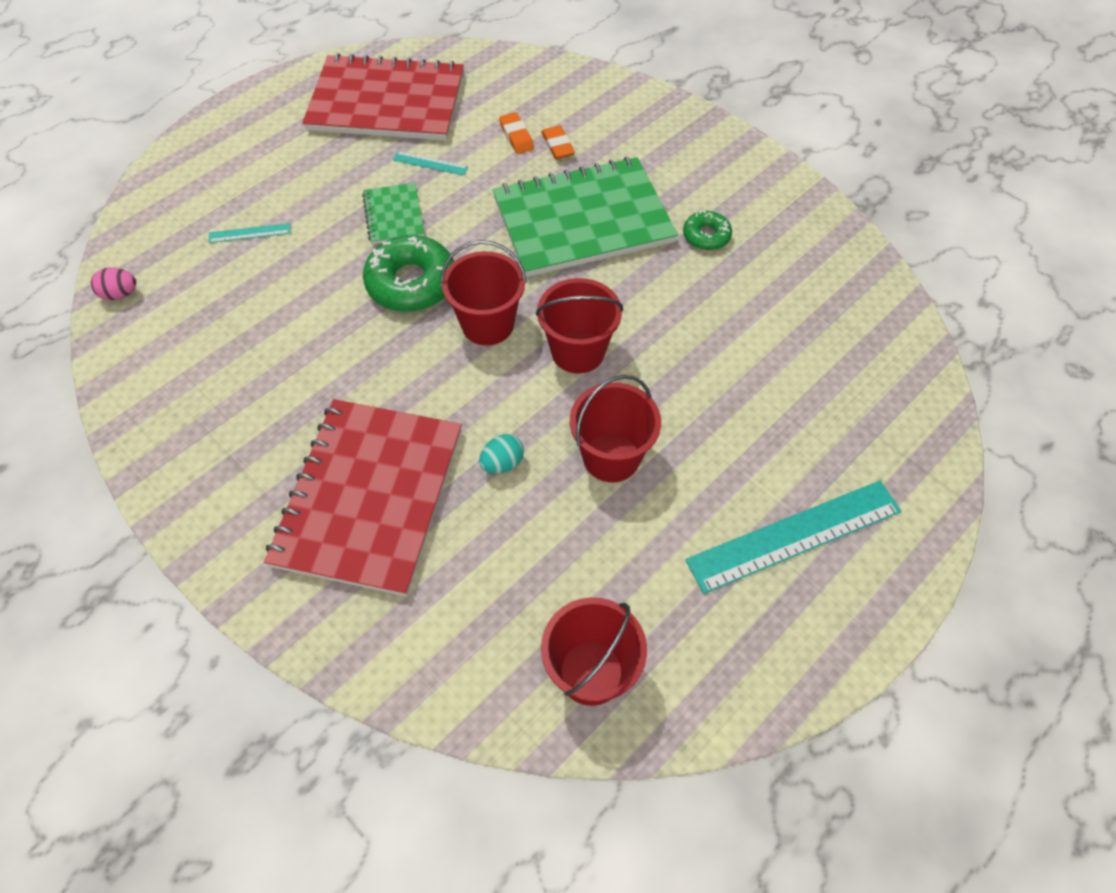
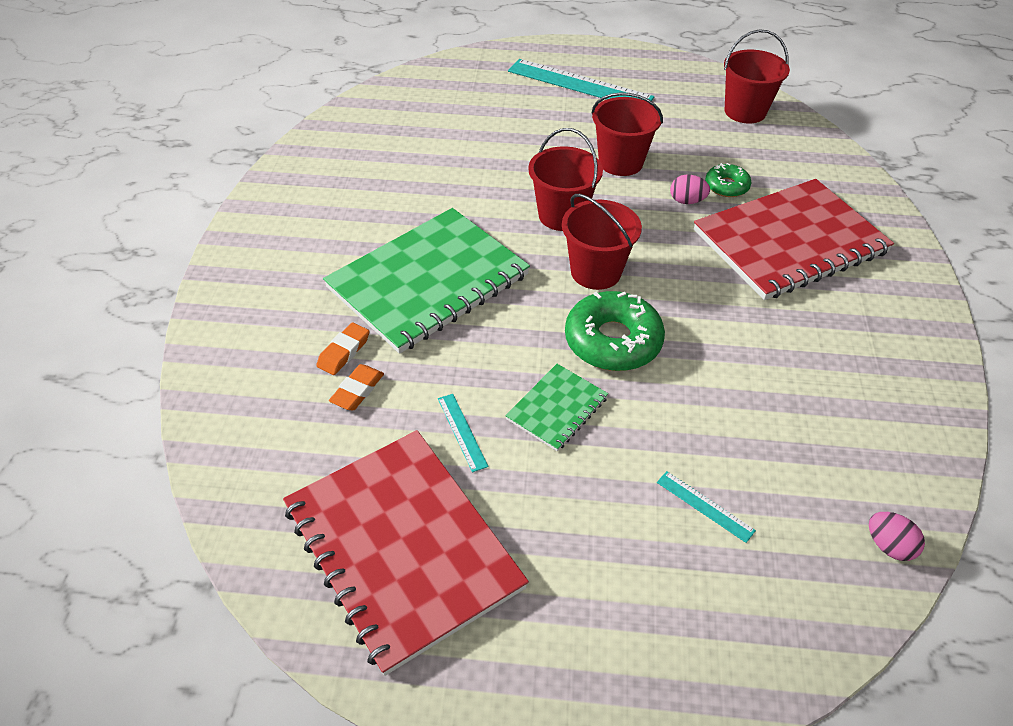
camera: 130 degrees left, 10 degrees down
turquoise egg [479,434,524,474] -> pink egg [670,174,710,204]
green notebook [493,157,678,277] -> green notebook turned 75 degrees counterclockwise [323,208,530,354]
green donut [683,210,732,250] -> green donut moved to [705,163,751,197]

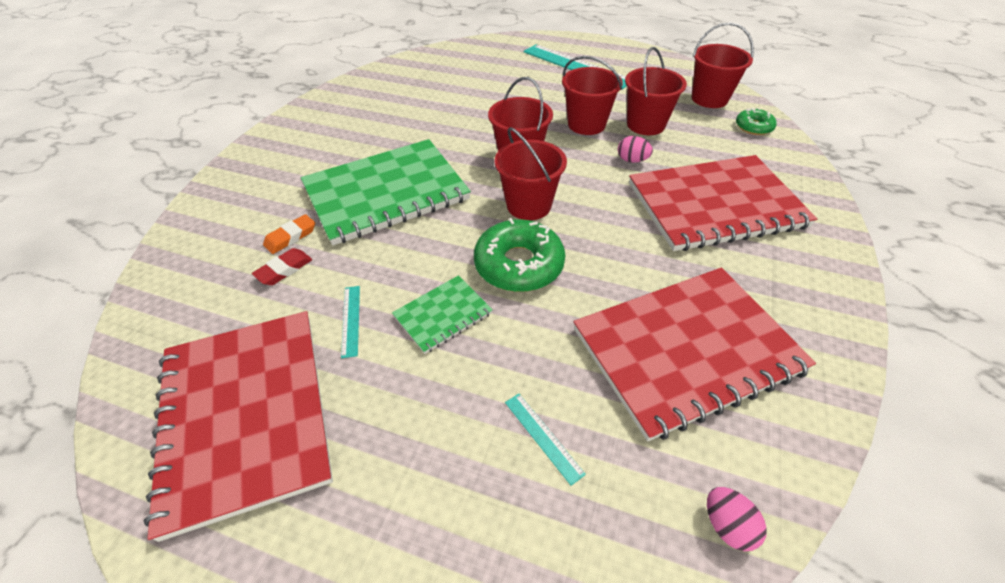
camera: 15 degrees right, 0 degrees up
orange eraser [329,364,384,411] -> red eraser [252,248,312,285]
green donut [705,163,751,197] -> green donut moved to [736,108,777,135]
none -> red notebook [573,268,816,441]
none -> red bucket [625,47,687,135]

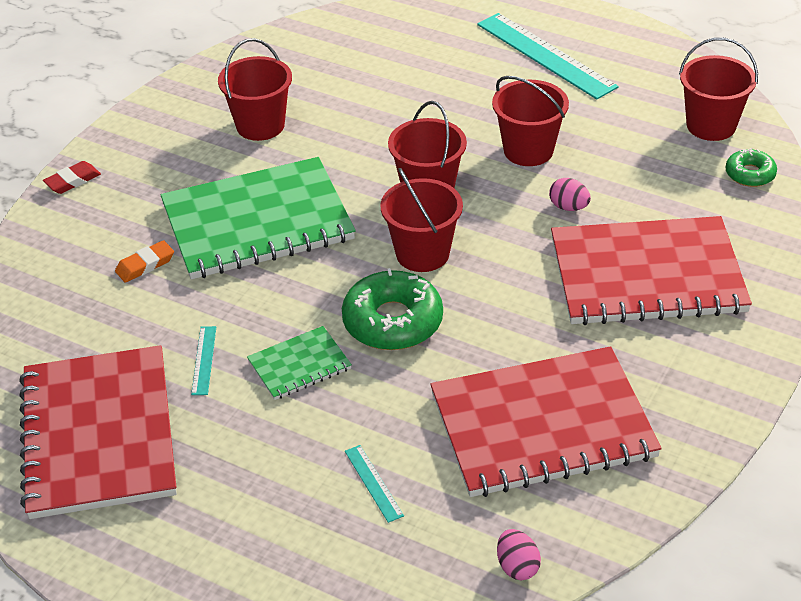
camera: 10 degrees right, 5 degrees down
red eraser [252,248,312,285] -> red eraser moved to [43,161,101,194]
red bucket [625,47,687,135] -> red bucket moved to [218,38,292,141]

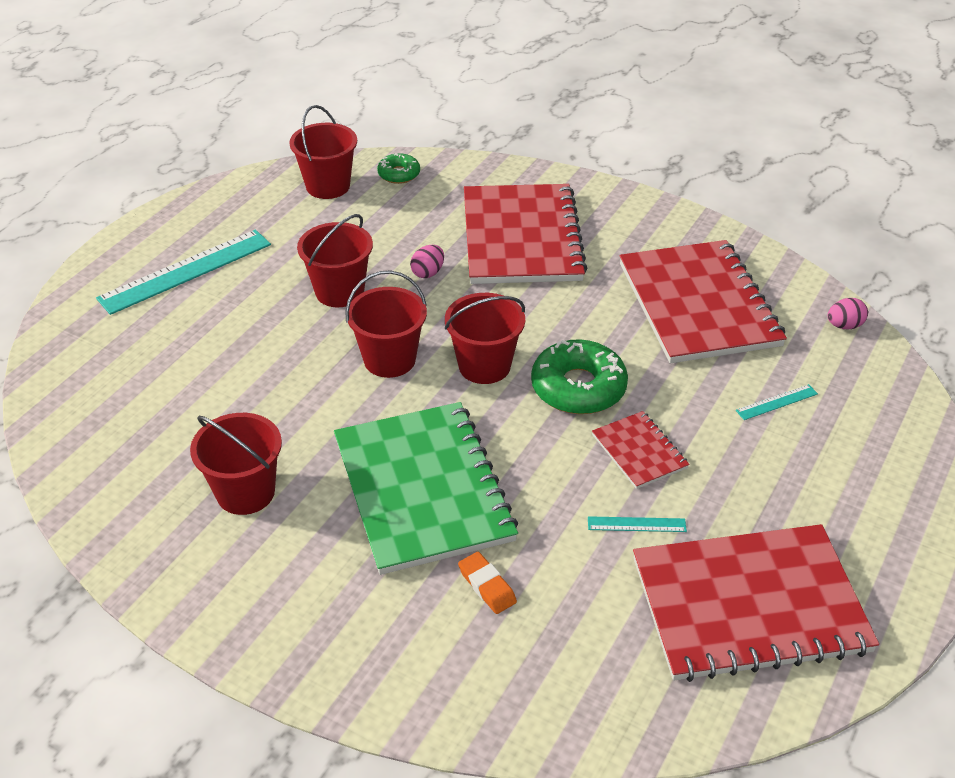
camera: 90 degrees left, 0 degrees up
red eraser [43,161,101,194] -> none
green notebook [247,326,352,400] -> red notebook [592,411,689,489]

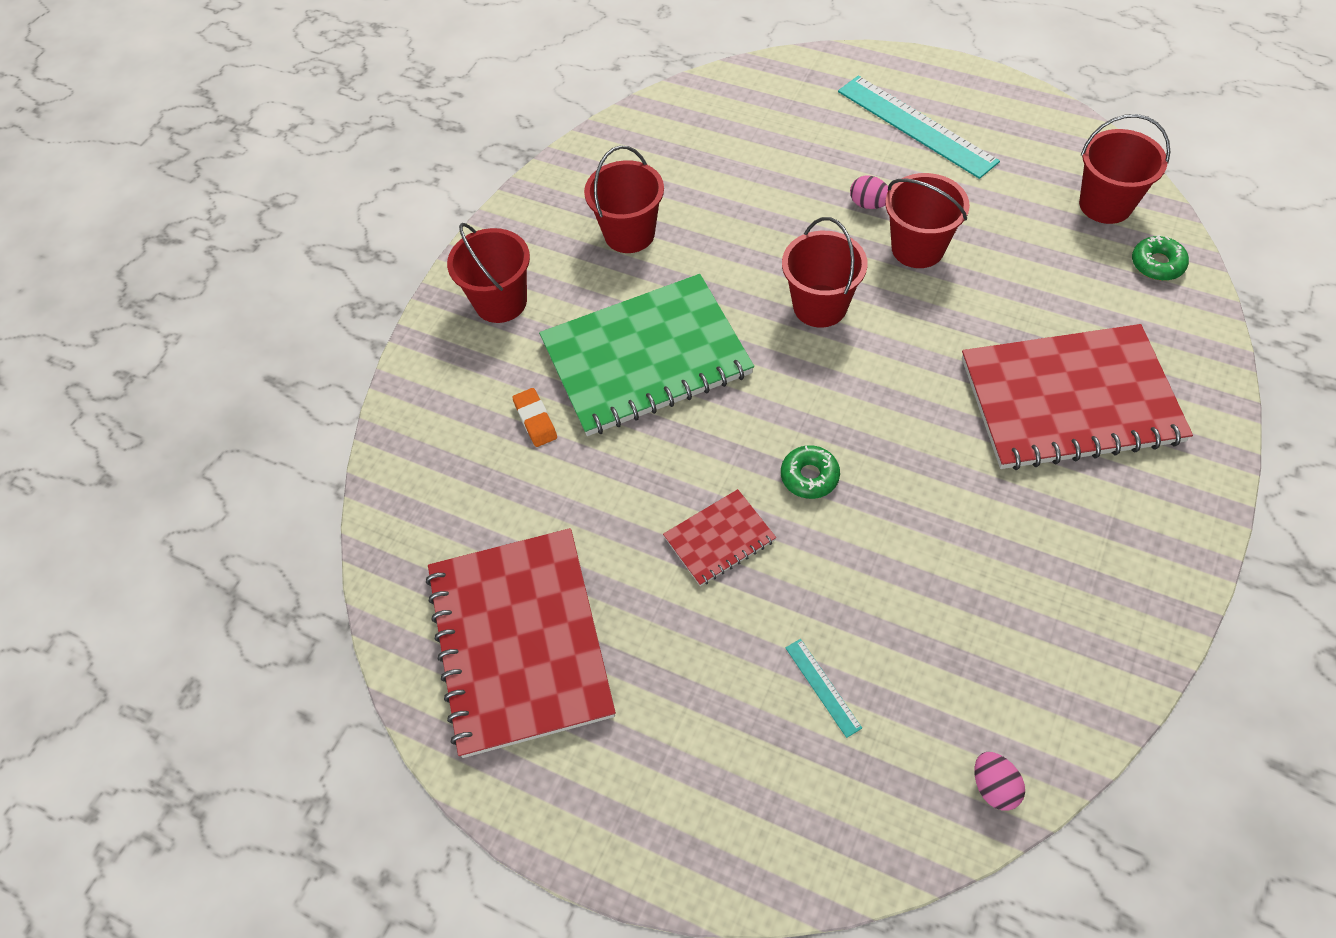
camera: 90 degrees right, 15 degrees up
pink egg [410,245,444,278] -> pink egg moved to [850,176,888,209]
red bucket [445,293,525,384] -> red bucket moved to [447,223,530,323]
orange eraser [458,552,517,614] -> orange eraser turned 75 degrees counterclockwise [512,388,557,447]
green donut [531,339,628,414] -> green donut [781,445,840,499], size x0.55
turquoise ruler [588,516,687,532] -> none
red notebook [620,240,787,363] -> none

